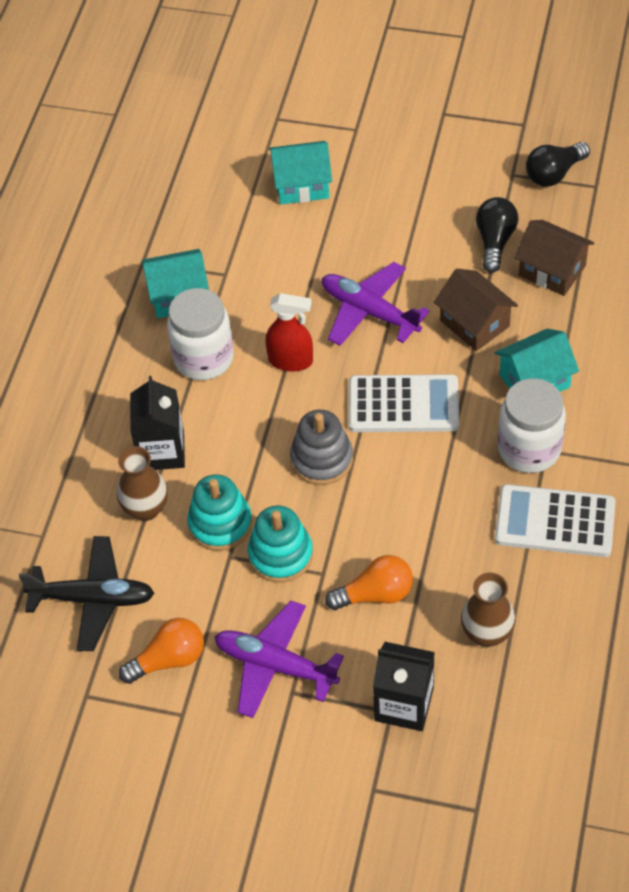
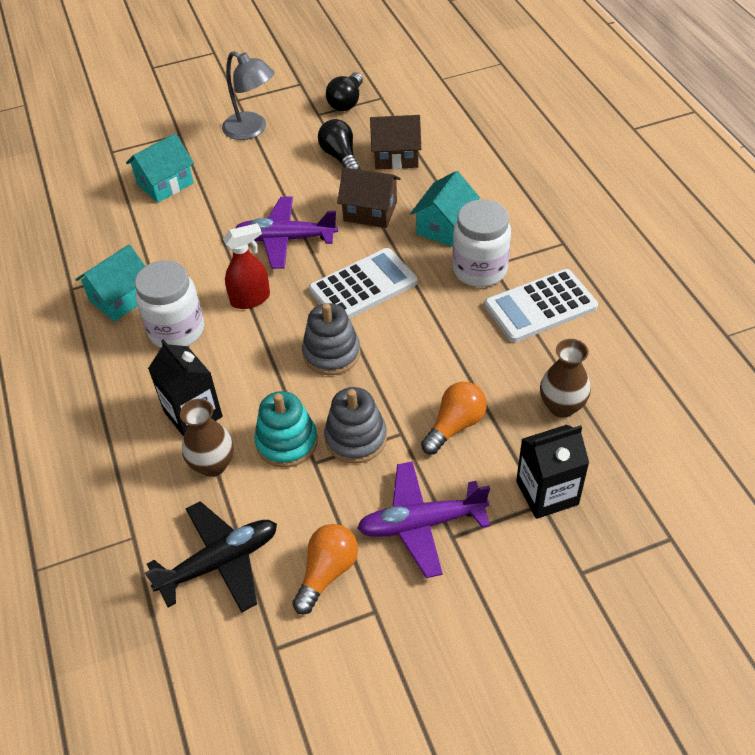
camera: 35 degrees left, 5 degrees down
turquoise stacking toy [248,505,313,582] -> grey stacking toy [324,387,387,464]
none -> grey lamp [222,51,275,140]

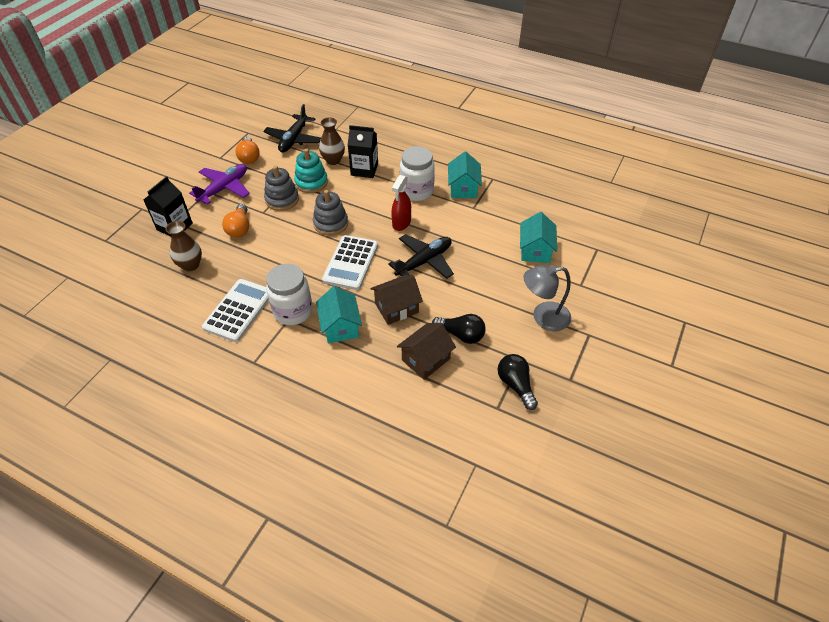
camera: 135 degrees right, 0 degrees up
purple plane [235,197,338,269] -> black plane [388,234,454,279]

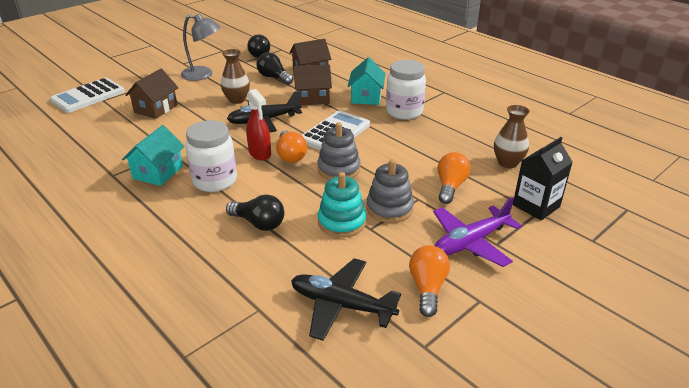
camera: 160 degrees left, 15 degrees down
white calculator [202,279,269,342] -> white calculator moved to [50,78,125,113]
black plane [263,104,321,153] -> black plane turned 105 degrees counterclockwise [291,258,401,341]
brown vase [319,117,345,165] -> brown vase moved to [221,49,250,104]
black carton [348,125,378,178] -> black light bulb [226,195,284,231]
red spray bottle [391,175,411,231] -> red spray bottle turned 105 degrees clockwise [246,89,271,161]
turquoise house [520,212,557,263] -> brown house [126,69,179,119]
none -> orange light bulb [276,131,307,163]

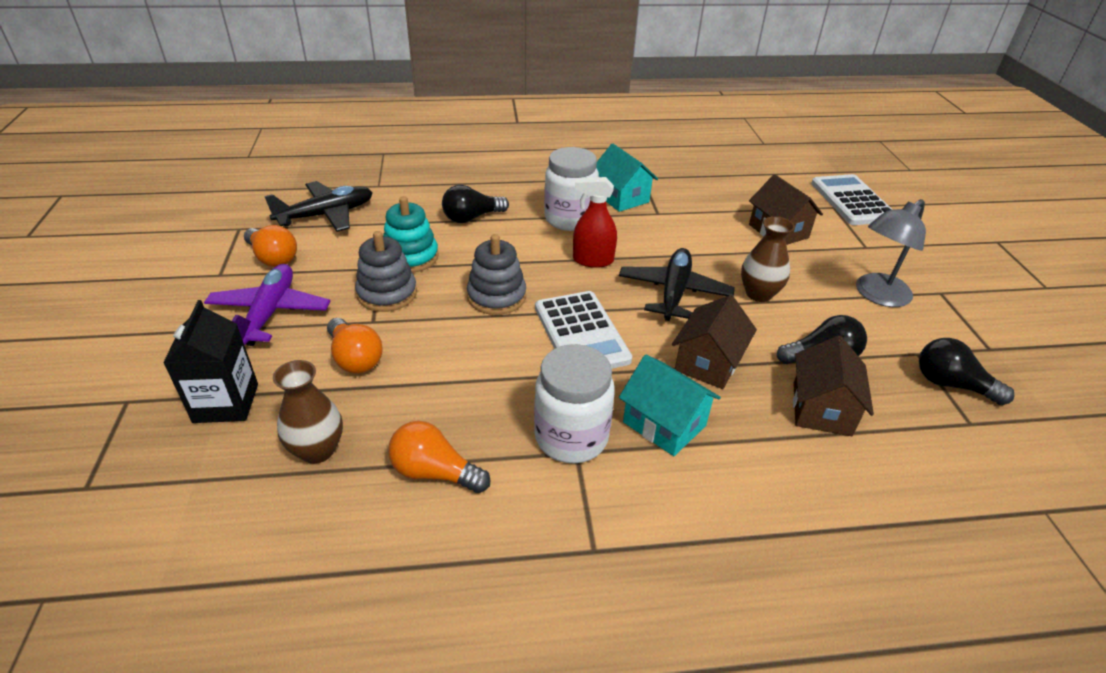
camera: 125 degrees right, 5 degrees up
orange light bulb [276,131,307,163] -> orange light bulb moved to [388,421,490,493]

